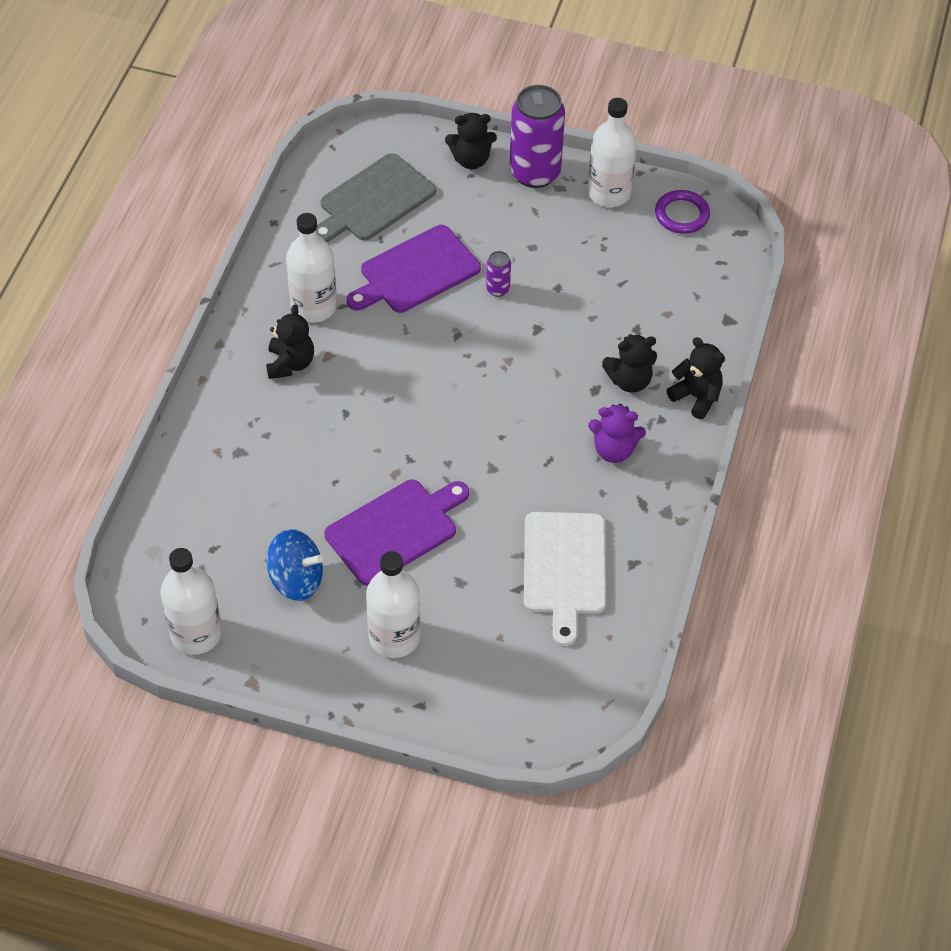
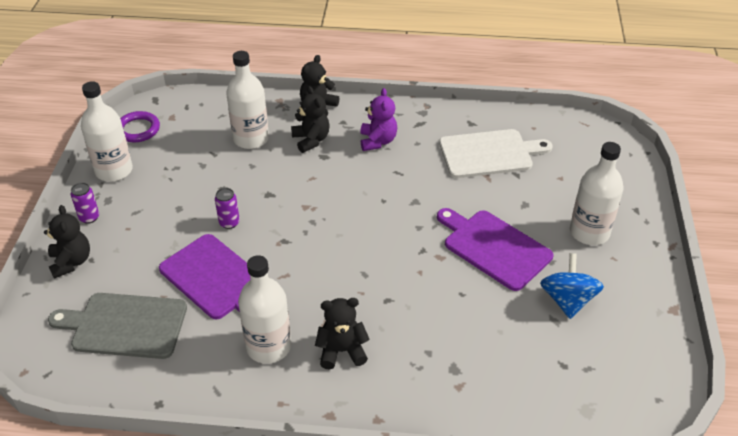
camera: 100 degrees left, 10 degrees down
white bottle [160,548,222,655] -> white bottle moved to [226,51,269,149]
grey cutting board [316,153,436,242] -> grey cutting board turned 150 degrees clockwise [48,293,187,359]
purple can [510,85,565,188] -> purple can [71,182,99,224], size x0.45

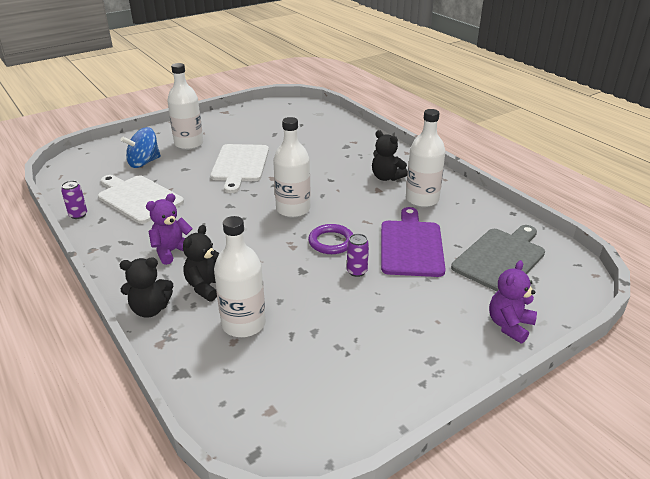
camera: 130 degrees left, 10 degrees down
black teddy bear [44,205,90,279] -> purple teddy bear [489,260,537,344]
grey cutting board [48,293,187,359] -> grey cutting board turned 105 degrees counterclockwise [451,225,545,292]
purple can [71,182,99,224] -> purple can moved to [61,180,87,219]
white bottle [81,81,133,182] -> white bottle moved to [273,117,311,217]
purple ring [120,111,160,142] -> purple ring moved to [308,224,353,254]
purple cutting board [437,208,553,291] -> white cutting board [210,144,269,193]
blue spinning top [540,253,604,319] -> blue spinning top moved to [121,127,161,168]

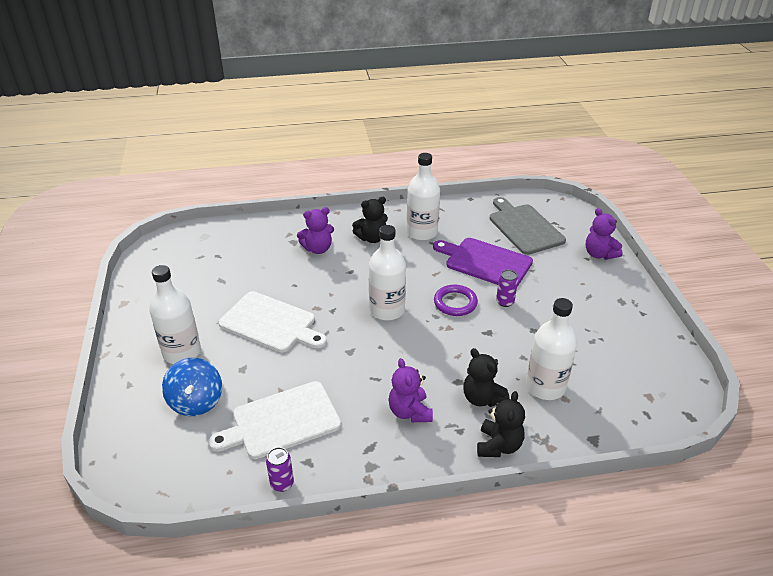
camera: 65 degrees left, 5 degrees up
none -> purple teddy bear [297,207,334,254]

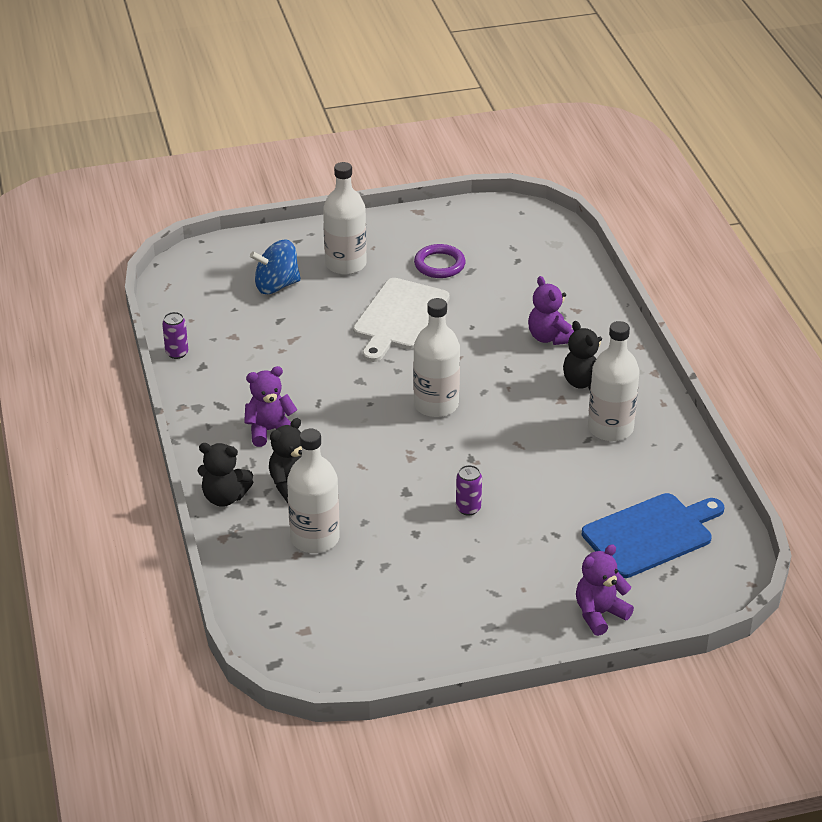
camera: 85 degrees right, 0 degrees up
white cutting board [208,381,341,459] -> none
purple cutting board [433,238,533,287] -> none
purple ring [434,285,478,316] -> purple ring moved to [414,244,466,278]
grey cutting board [490,197,566,255] -> blue cutting board [582,493,724,578]

